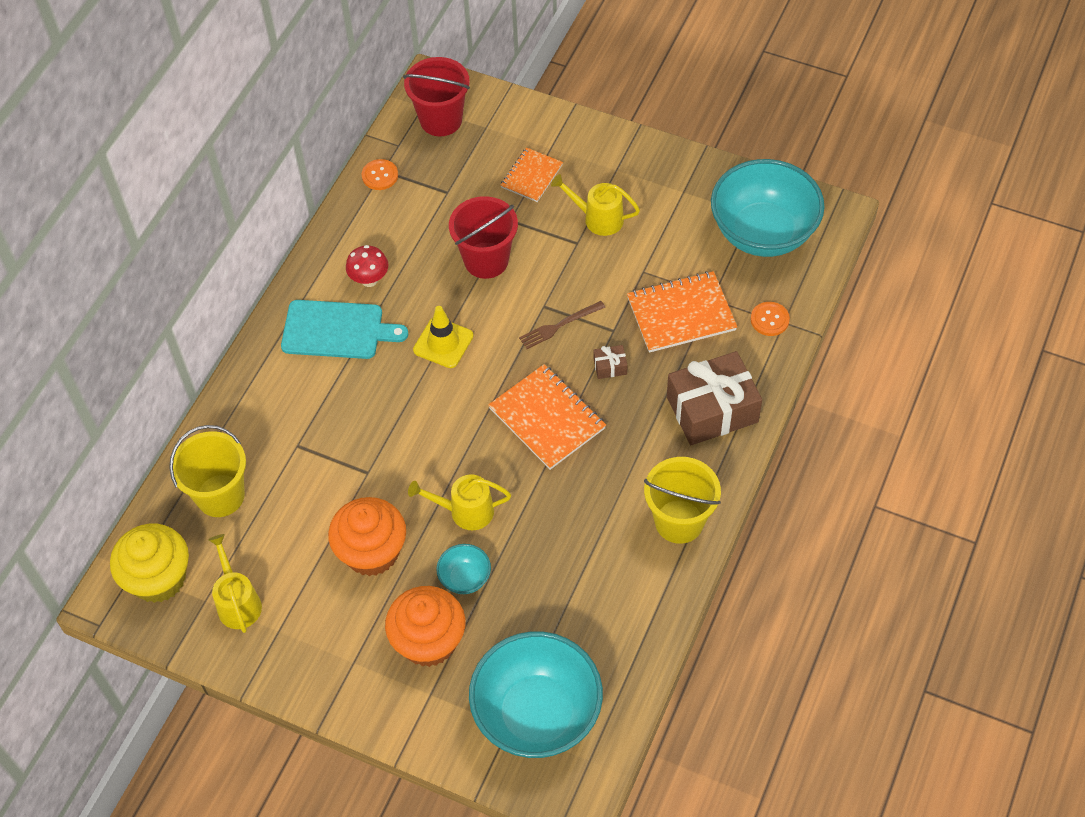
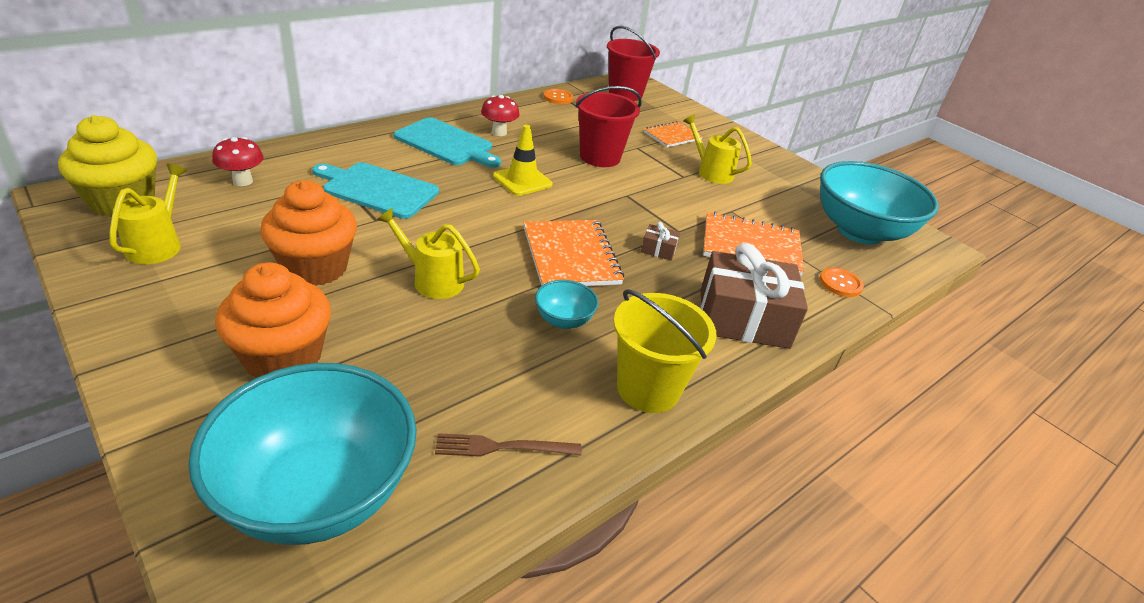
camera: 20 degrees right, 20 degrees down
yellow bucket [169,425,246,517] -> red mushroom [212,137,264,186]
turquoise bowl [436,544,491,594] -> turquoise bowl moved to [535,280,599,329]
brown fork [519,301,606,349] -> brown fork moved to [435,433,582,457]
none -> turquoise cutting board [312,162,439,219]

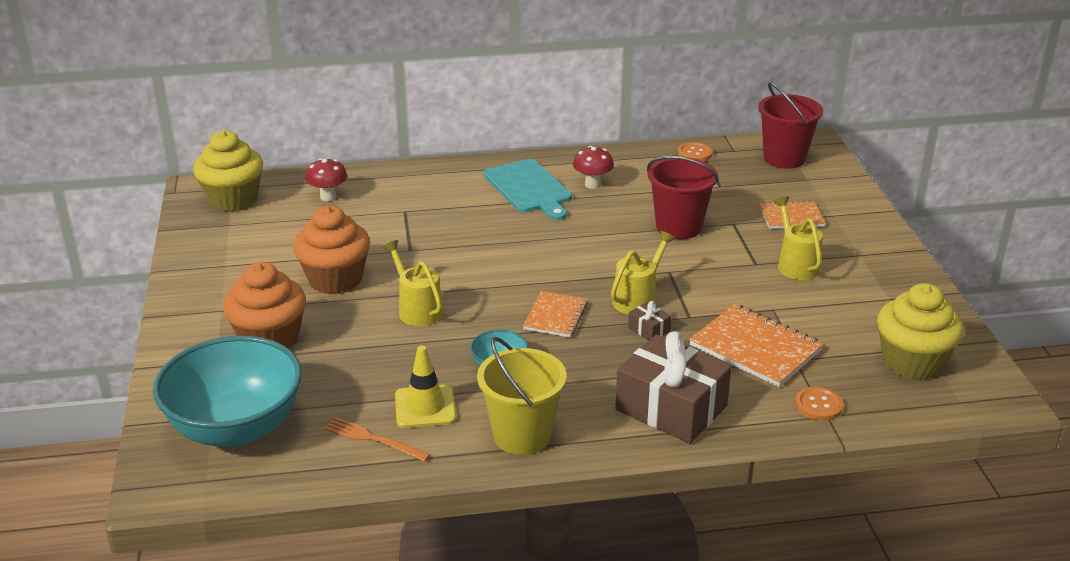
camera: 35 degrees right, 5 degrees down
yellow watering can [110,164,187,264] -> yellow watering can moved to [611,231,675,314]
turquoise cutting board [312,162,439,219] -> none
brown fork [435,433,582,457] -> orange fork [324,417,431,462]
yellow traffic cone [493,125,553,196] -> yellow traffic cone moved to [395,346,456,428]
orange notebook [523,220,624,286] -> orange notebook [523,291,588,338], size x0.62
turquoise bowl [820,161,939,245] -> yellow cupcake [877,283,964,380]

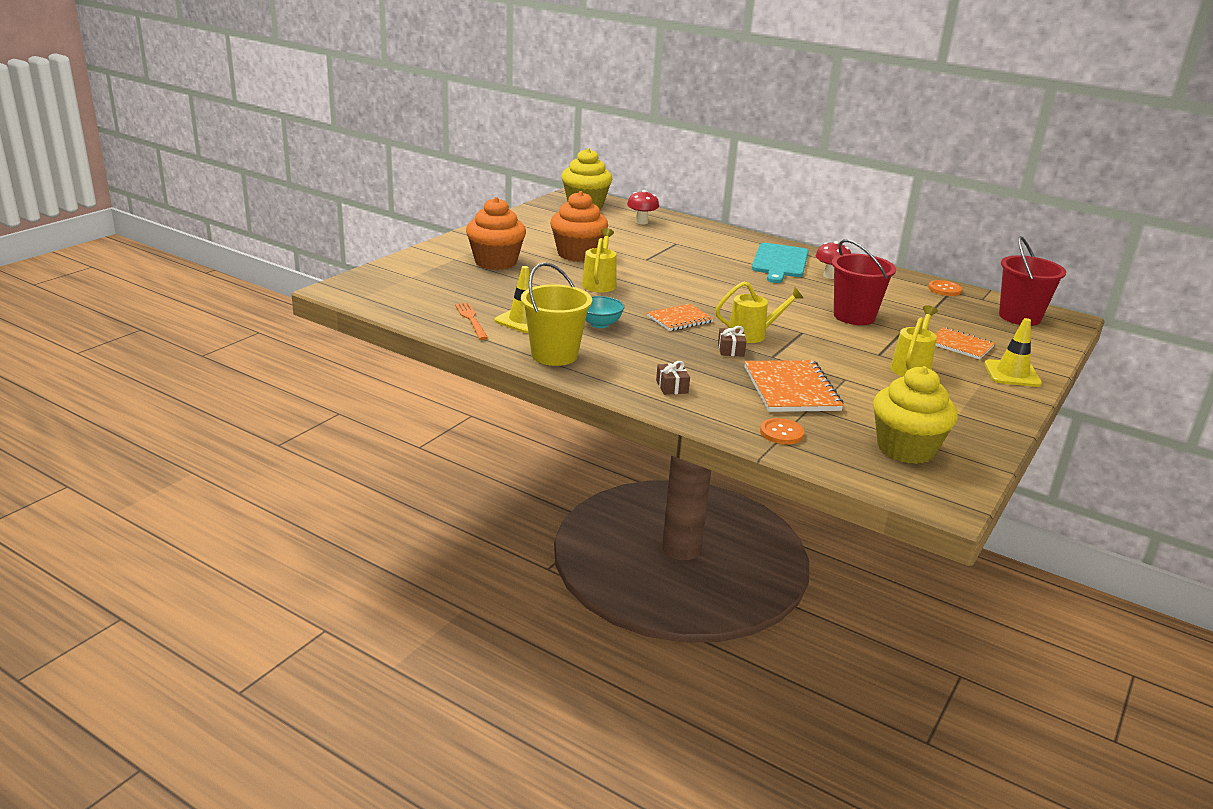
camera: 40 degrees right, 5 degrees down
turquoise bowl [153,336,302,447] -> none
brown gift [615,331,732,444] -> brown gift [656,361,690,395], size x0.41
none -> yellow traffic cone [984,318,1042,387]

